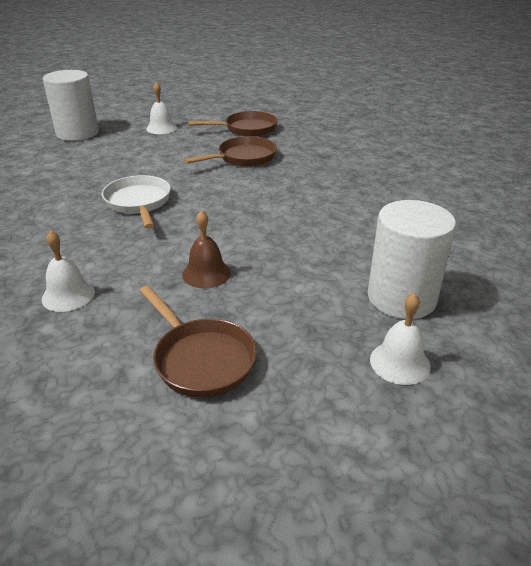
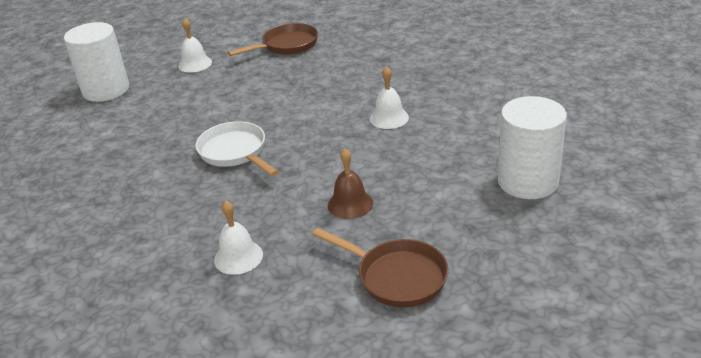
camera: 15 degrees left, 0 degrees up
brown pan [184,136,277,167] -> none
white bell [370,293,430,385] -> white bell moved to [370,66,409,129]

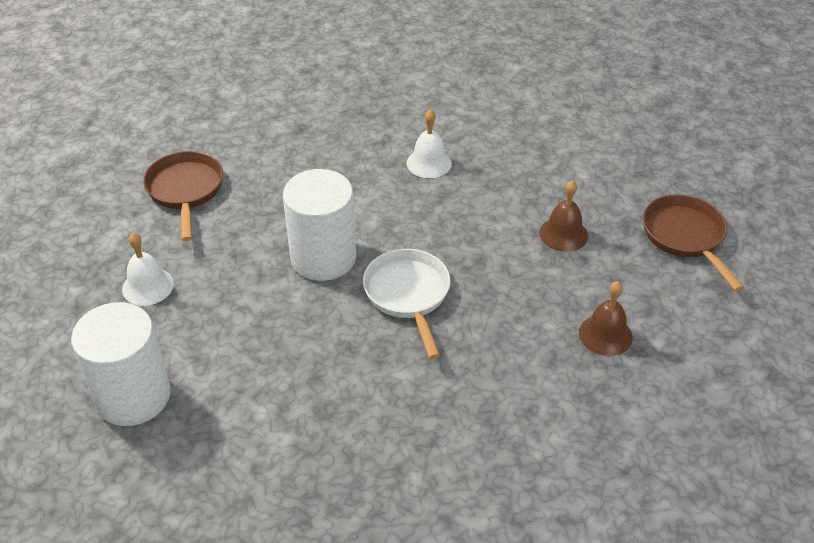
camera: 70 degrees left, 10 degrees up
white pan [195,121,279,176] -> white pan turned 90 degrees clockwise [363,249,450,359]
white bell [214,200,263,275] -> brown bell [579,281,633,356]
brown pan [312,228,448,307] -> brown pan turned 75 degrees counterclockwise [643,194,744,292]
white cylinder [497,96,567,199] -> white cylinder moved to [283,169,356,281]

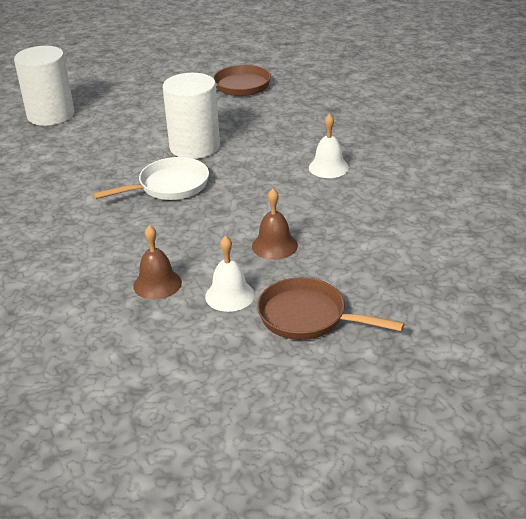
camera: 75 degrees right, 10 degrees down
white bell [122,233,174,306] -> white bell moved to [205,236,255,312]
brown pan [643,194,744,292] -> brown pan turned 120 degrees counterclockwise [257,277,405,340]

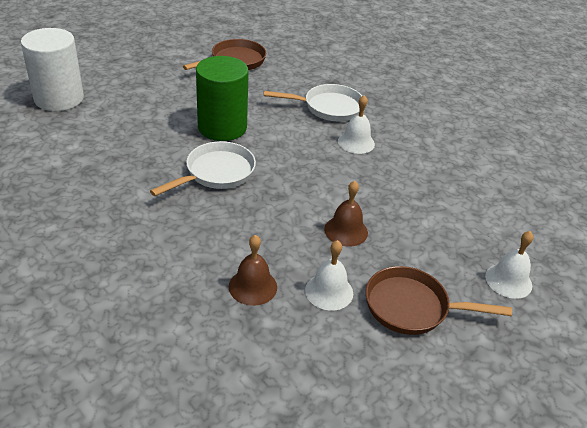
camera: 20 degrees left, 5 degrees up
white cylinder [163,73,220,159] -> green cylinder [196,56,249,141]
none -> white pan [264,84,362,121]
none -> white bell [485,231,533,299]

